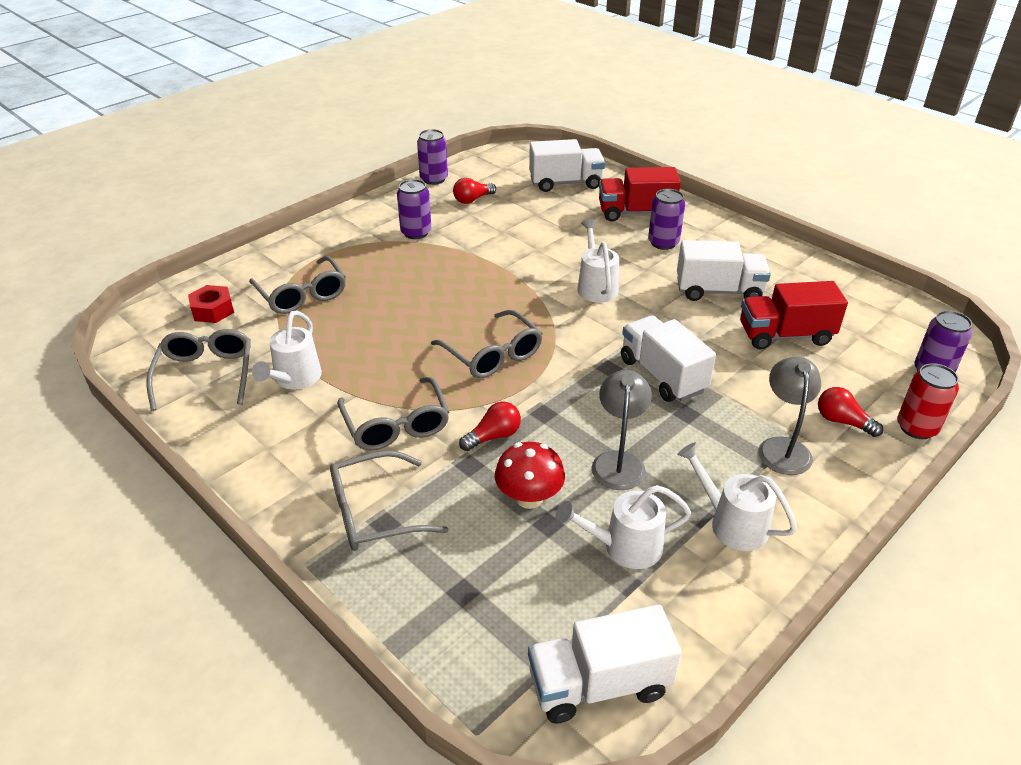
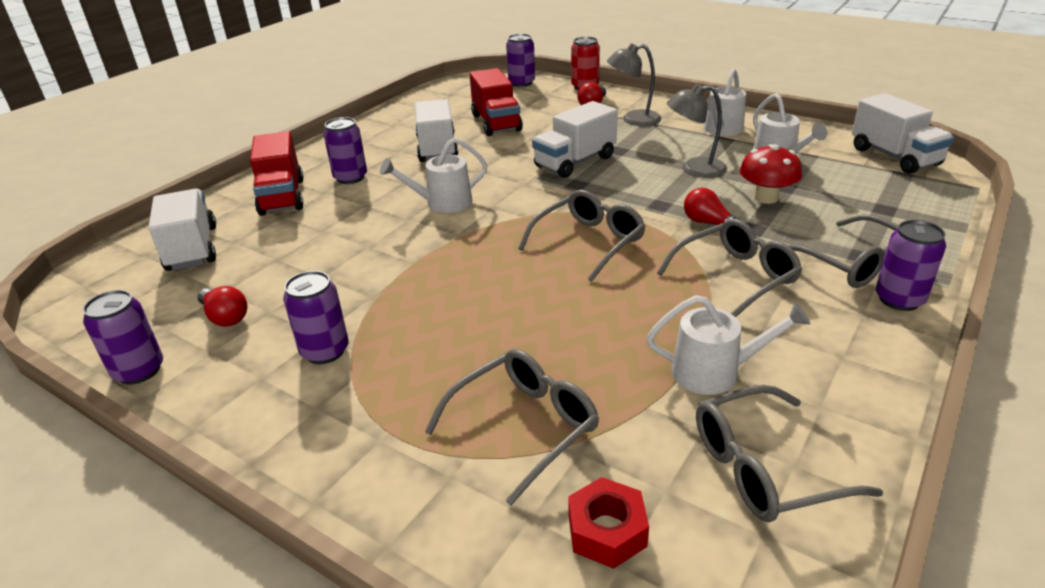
camera: 100 degrees left, 5 degrees down
none -> purple can [876,220,946,311]

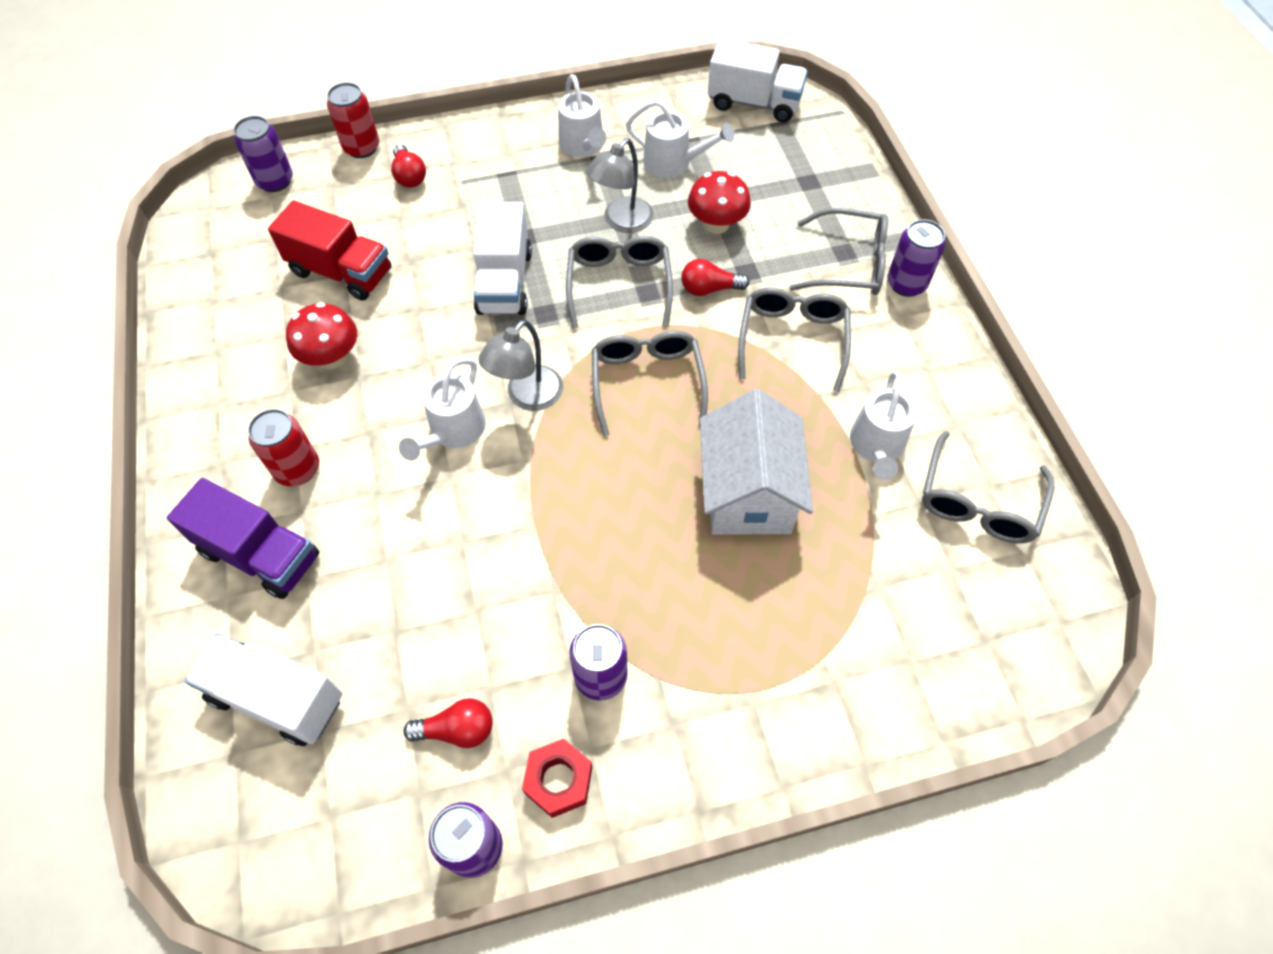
camera: 50 degrees left, 25 degrees up
red truck [250,131,304,216] -> purple truck [167,478,319,599]
purple can [323,117,367,184] -> red can [248,409,319,486]
white truck [415,99,458,162] -> red mushroom [286,302,357,369]
grey glasses [425,349,599,506] -> grey glasses moved to [566,236,673,329]
red nut [568,477,649,569] -> red nut moved to [522,739,592,818]
grey lamp [607,43,662,126] -> grey lamp moved to [478,320,563,411]
white watering can [647,295,810,395] -> white watering can turned 150 degrees clockwise [850,371,917,480]
none -> white house [700,389,813,535]

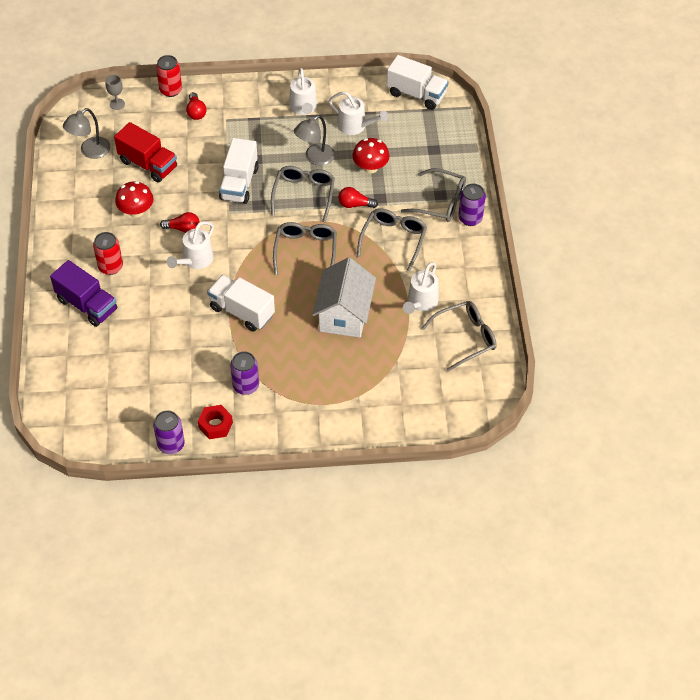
camera: 10 degrees right, 5 degrees down
white truck [185,634,342,746] -> white truck moved to [207,275,275,332]
purple can [234,116,293,192] -> grey goblet [105,75,125,110]
red light bulb [403,698,493,748] -> red light bulb moved to [160,212,200,233]
grey lamp [478,320,563,411] -> grey lamp moved to [63,108,110,159]
grey glasses [922,431,1055,543] -> grey glasses turned 150 degrees counterclockwise [422,301,497,372]

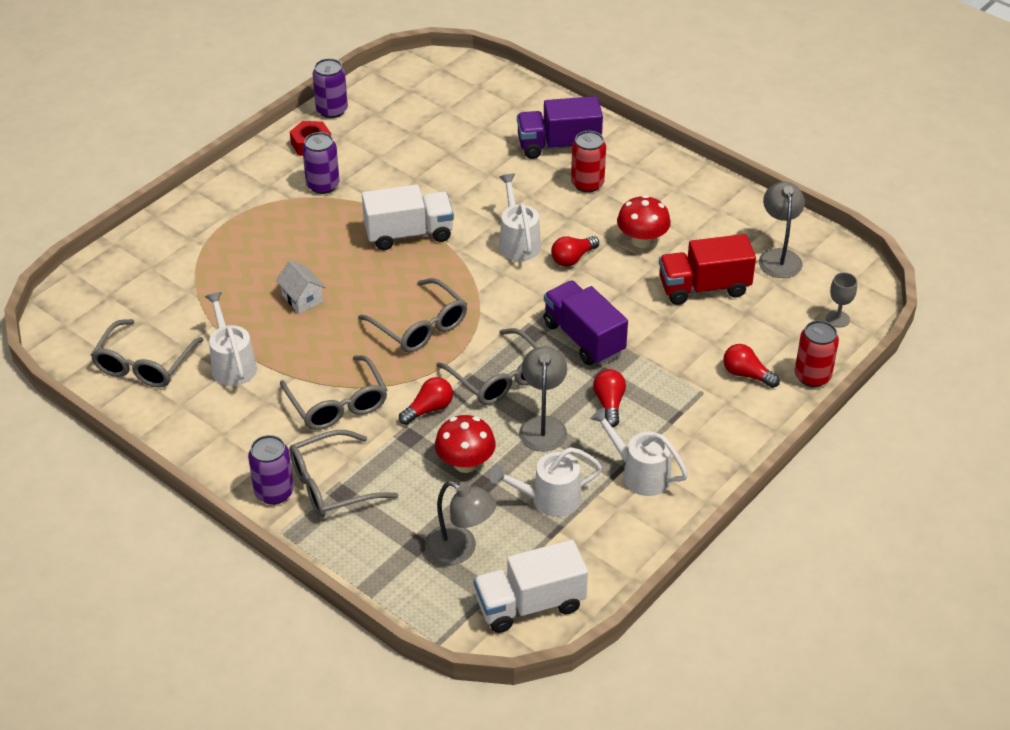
camera: 135 degrees right, 10 degrees down
white truck [219,138,259,204] -> purple truck [543,281,628,365]
white house [312,257,376,338] -> white house [276,260,326,314], size x0.48
none -> grey lamp [425,481,497,565]
none -> red light bulb [593,369,626,427]

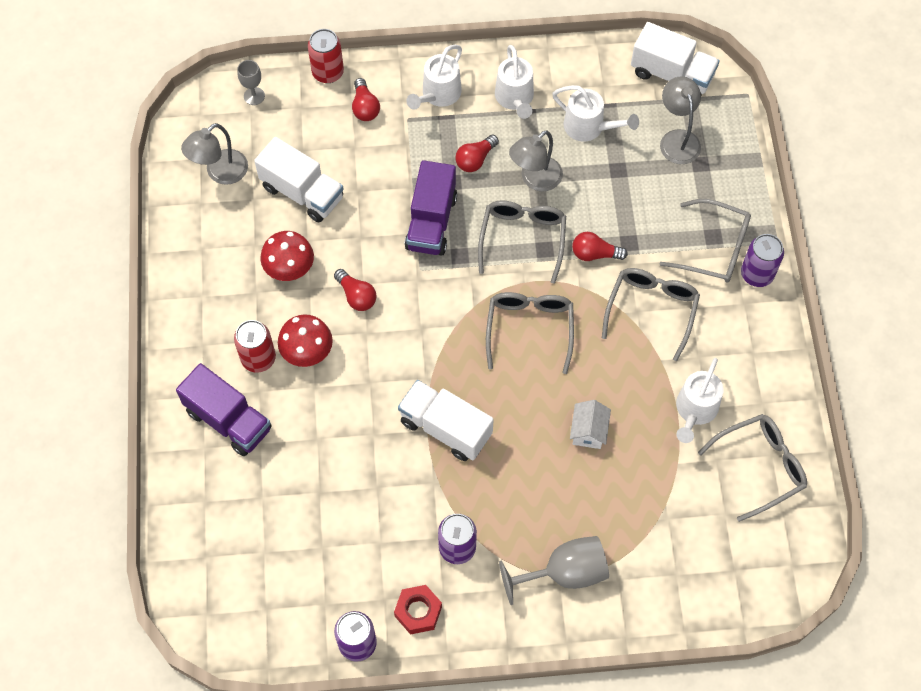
camera: 135 degrees left, 20 degrees up
red mushroom [435,415,496,473] -> red mushroom moved to [278,314,333,367]
white watering can [499,174,541,261] -> white watering can moved to [406,45,462,109]
red light bulb [551,236,599,267] -> red light bulb turned 45 degrees clockwise [334,269,376,311]
red truck [659,234,756,305] -> white truck [254,137,344,222]
none -> grey goblet [499,536,609,605]

